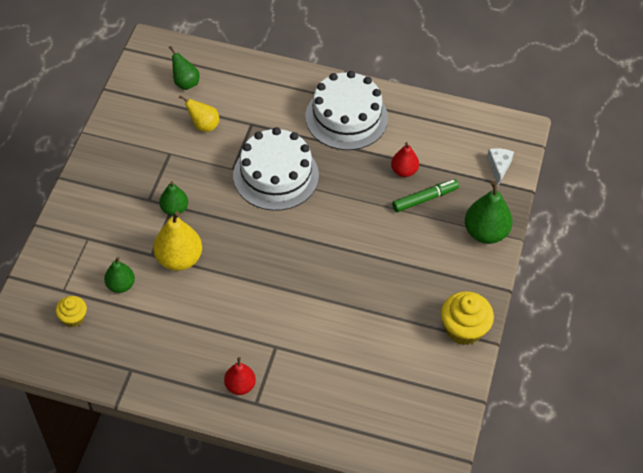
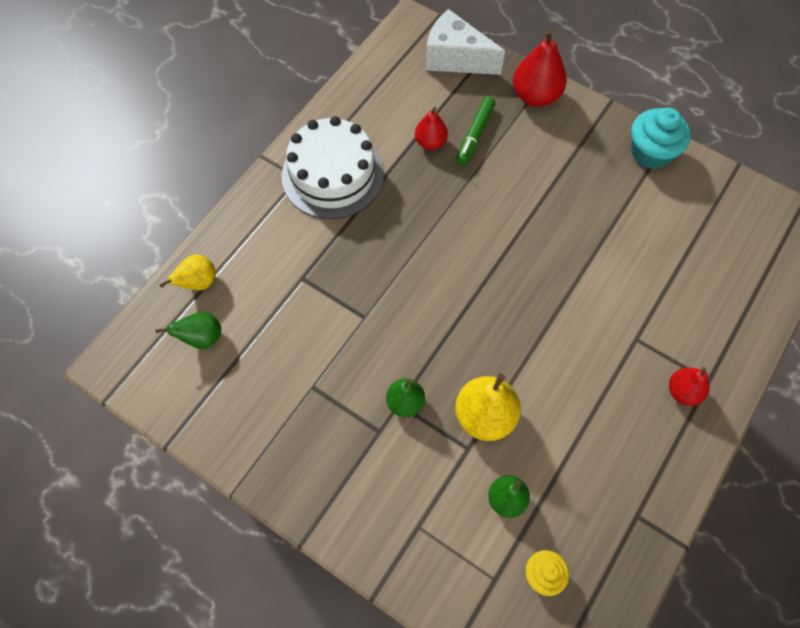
camera: 70 degrees left, 10 degrees up
yellow pear [179,95,219,132] -> yellow pear moved to [160,254,216,290]
white cake [233,127,319,211] -> none
green marker [392,179,459,212] -> green marker turned 150 degrees counterclockwise [456,96,496,166]
yellow cupcake [441,291,494,345] -> turquoise cupcake [631,108,691,169]
green pear [465,181,513,244] -> red pear [513,29,567,107]
white cheese [487,148,514,185] -> white cheese [426,9,505,75], size x1.88

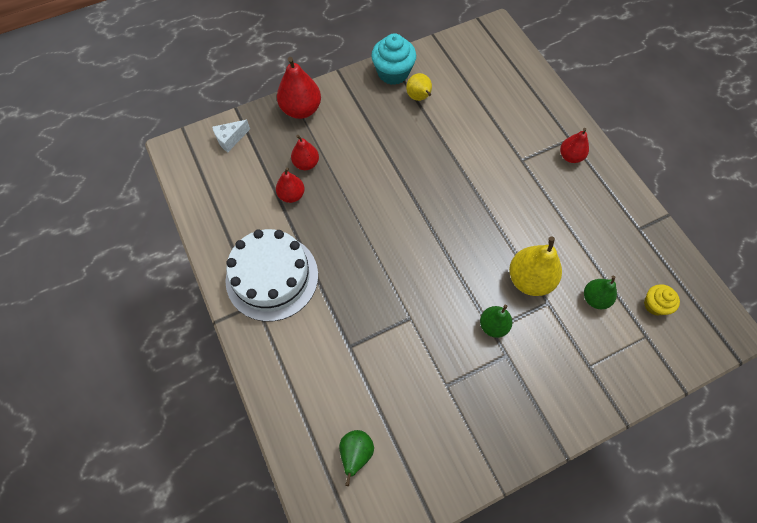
camera: 60 degrees left, 0 degrees up
yellow pear [160,254,216,290] -> yellow pear moved to [406,73,432,101]
white cheese [426,9,505,75] -> white cheese [212,120,250,152], size x0.53
green marker [456,96,496,166] -> red pear [291,135,319,170]

